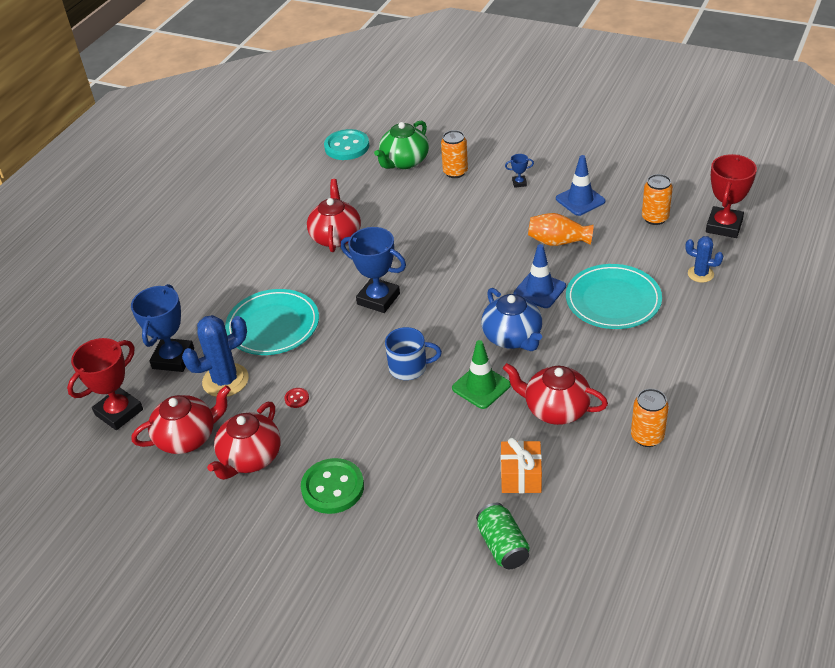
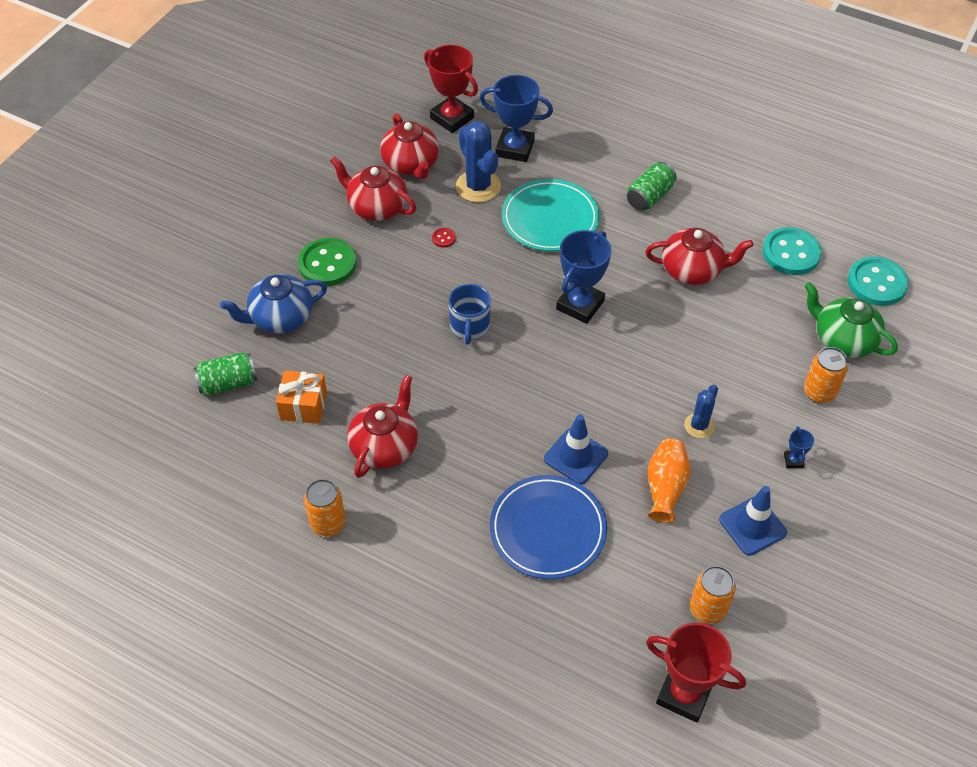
camera: 90 degrees right, 10 degrees up
green traffic cone [452,340,511,409] -> none
blue teapot [481,288,542,351] -> blue teapot moved to [220,274,327,333]
turquoise plate [566,264,662,329] -> blue plate [490,475,607,579]
blue cactus [685,236,723,283] -> blue cactus moved to [684,385,718,438]
none -> green can [627,162,676,211]
none -> turquoise button [763,227,822,275]

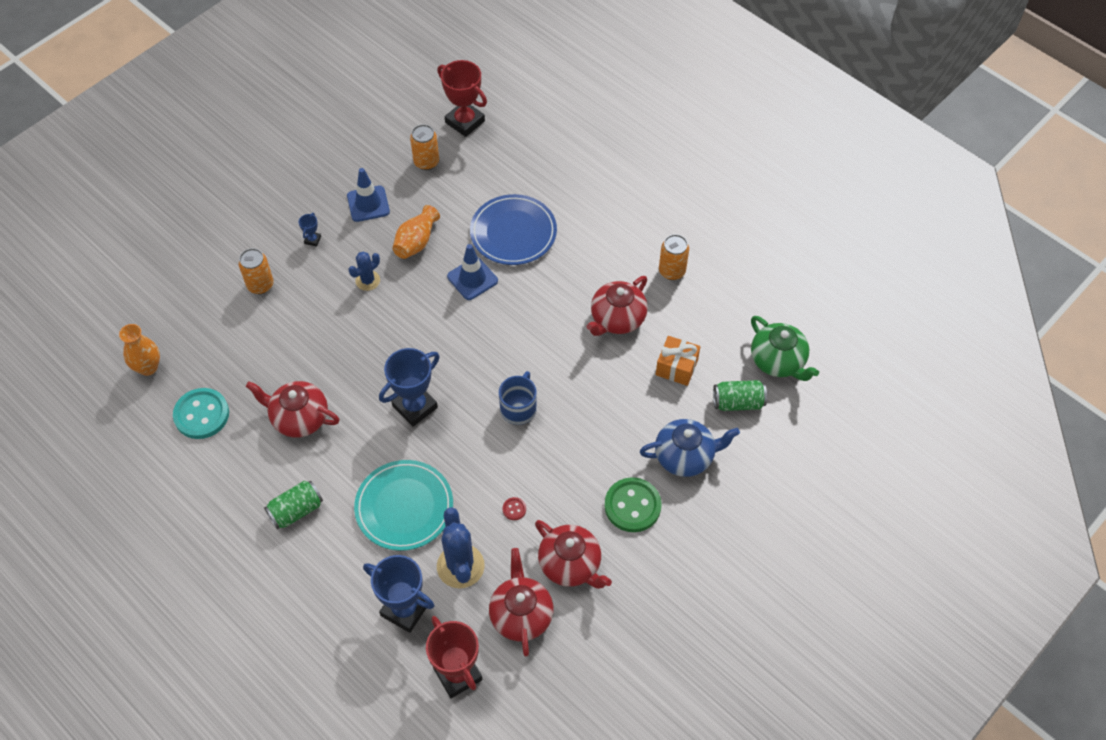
camera: 165 degrees left, 5 degrees up
green teapot [804,282,898,358] -> green teapot moved to [751,316,819,381]
turquoise button [848,256,909,306] -> orange vase [119,324,160,376]

